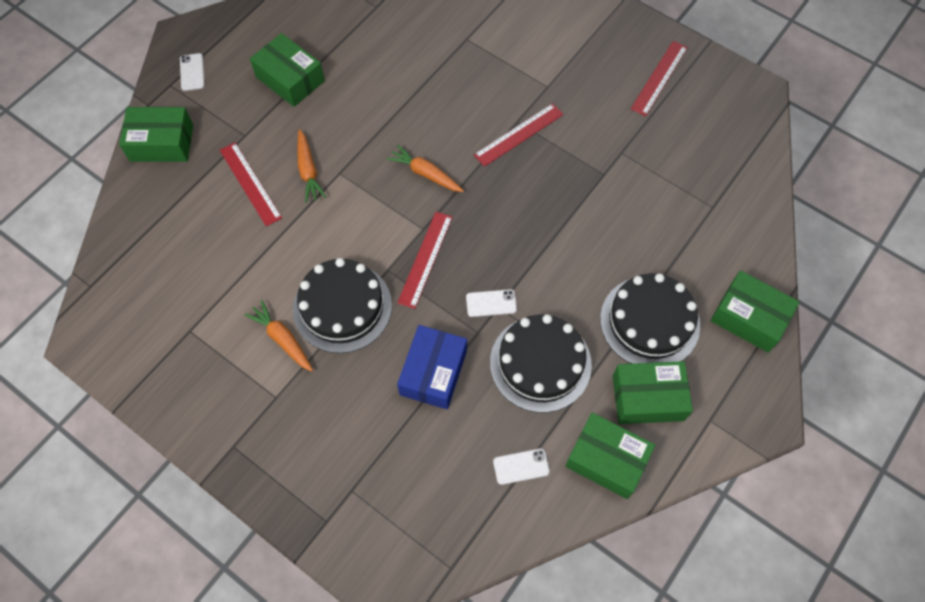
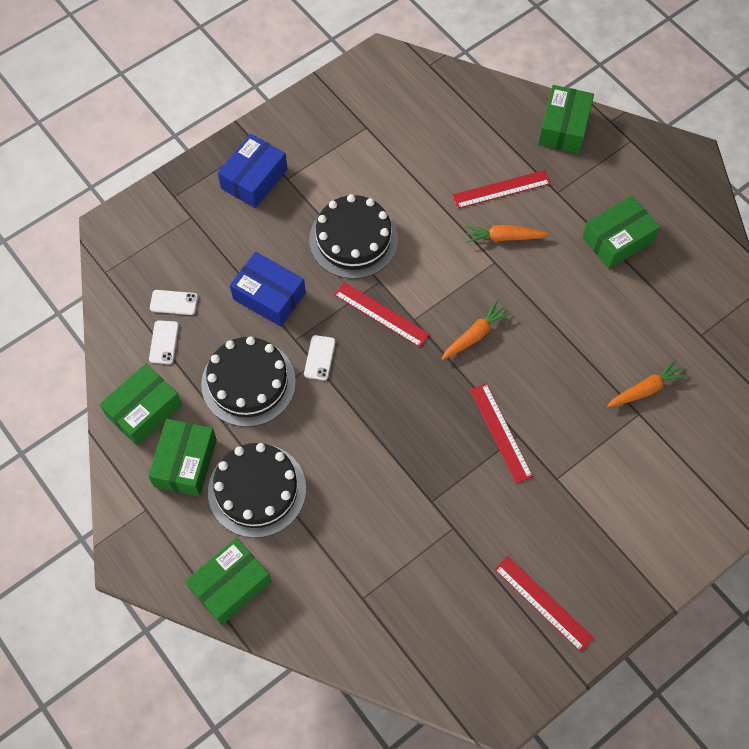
camera: 105 degrees right, 0 degrees up
white phone [180,53,205,91] -> white phone moved to [150,290,198,315]
orange carrot [244,300,313,372] -> orange carrot moved to [607,359,687,407]
none -> blue box [218,134,288,208]

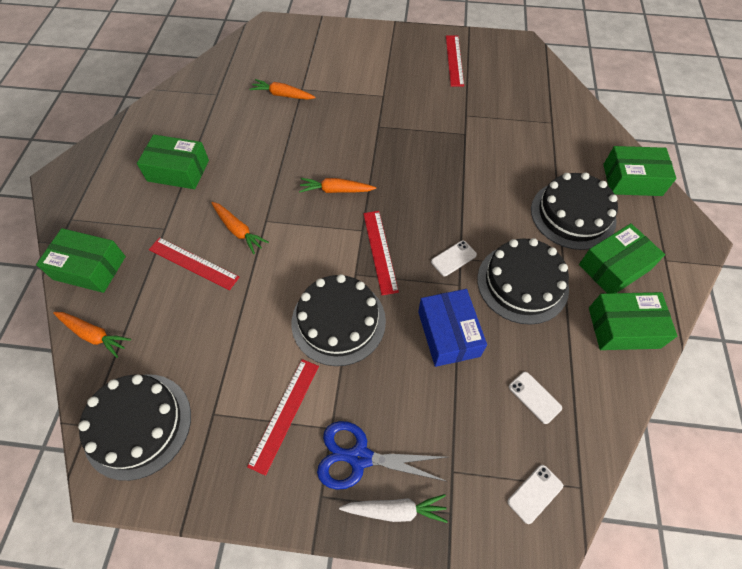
camera: 135 degrees left, 5 degrees down
white phone [149,321,179,364] -> white phone moved to [508,465,563,524]
blue box [218,134,288,208] -> blue scissors [317,421,448,490]
red ruler [470,383,533,484] -> red ruler moved to [247,359,319,476]
green box [538,85,594,154] -> green box turned 45 degrees clockwise [36,228,126,293]
none -> orange carrot [53,312,131,358]
none -> black cake [78,374,191,481]
none -> white carrot [339,494,448,523]

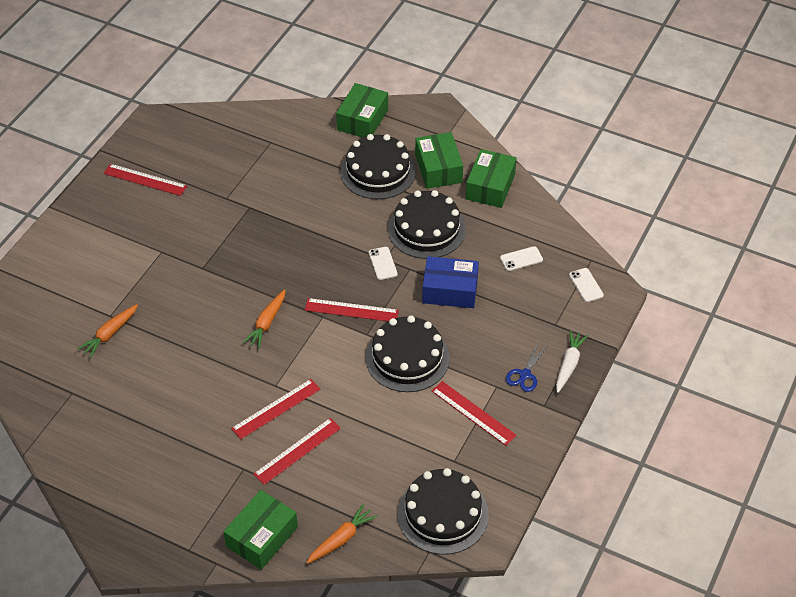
camera: 70 degrees left, 10 degrees down
green box [137,135,209,189] -> none
orange carrot [211,202,269,254] -> red ruler [231,379,321,440]
blue scissors [317,421,448,490] -> blue scissors [506,344,547,392], size x0.62

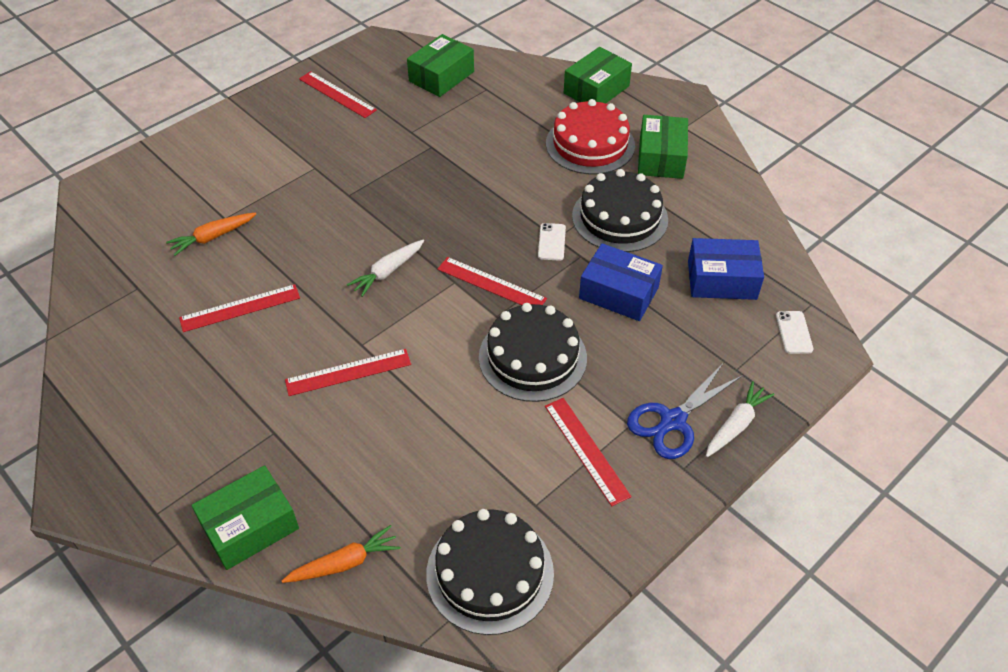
camera: 20 degrees right, 0 degrees up
orange carrot [242,289,285,349] -> white carrot [347,240,424,297]
red ruler [253,418,341,485] -> red ruler moved to [179,284,300,332]
black cake [340,134,416,199] -> red cake [546,99,635,175]
green box [466,149,517,208] -> green box moved to [407,34,474,97]
white phone [500,246,543,271] -> blue box [688,238,764,300]
blue scissors [506,344,547,392] -> blue scissors [627,362,743,459], size x1.62

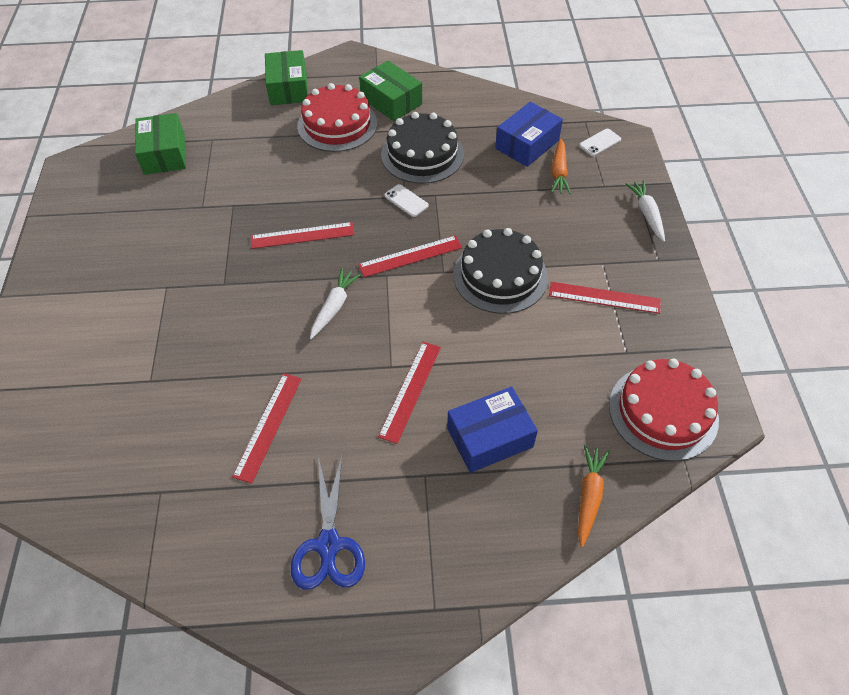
camera: 50 degrees left, 5 degrees up
orange carrot [166,213,256,256] -> orange carrot moved to [551,138,571,194]
green box [191,465,299,570] -> none
red ruler [299,71,377,118] -> red ruler moved to [251,222,355,249]
white carrot [347,240,424,297] -> white carrot turned 150 degrees counterclockwise [310,268,361,339]
black cake [426,509,554,635] -> red cake [609,359,719,461]
blue box [579,243,663,321] -> blue box moved to [447,387,538,473]
blue scissors [627,362,743,459] -> blue scissors moved to [291,456,365,590]
white phone [776,311,814,354] -> white phone turned 75 degrees counterclockwise [579,129,621,156]

